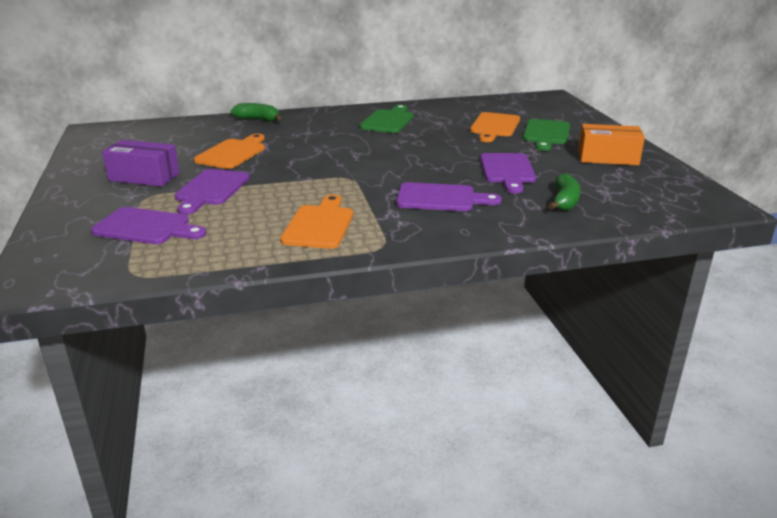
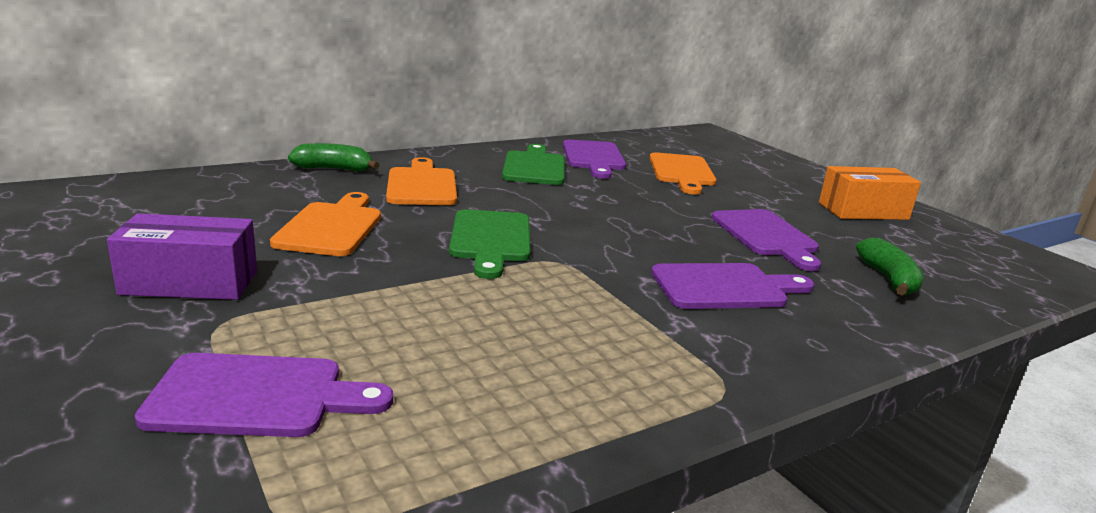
camera: 20 degrees left, 5 degrees down
purple cutting board [175,169,250,215] -> purple cutting board moved to [563,140,626,179]
orange cutting board [280,195,353,249] -> orange cutting board moved to [386,157,457,205]
green cutting board [523,119,570,151] -> green cutting board moved to [449,209,530,279]

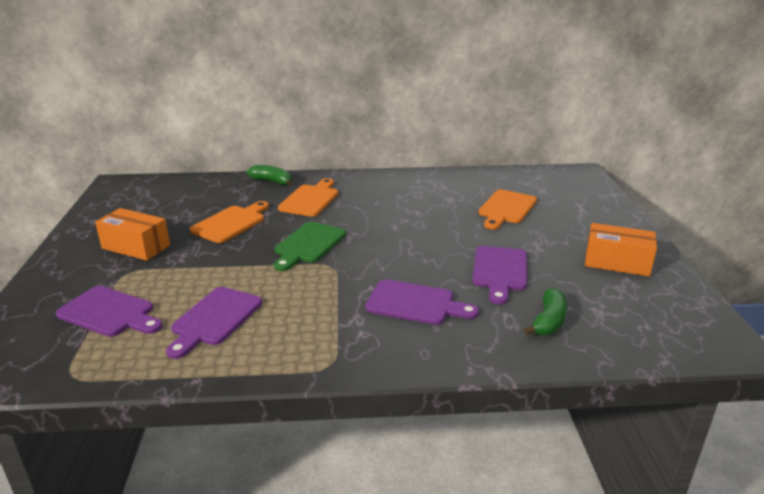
camera: 30 degrees right, 5 degrees up
purple box [107,213,257,300] -> orange box [95,208,170,261]
green cutting board [502,144,565,185] -> none
purple cutting board [563,140,626,179] -> purple cutting board moved to [166,287,262,359]

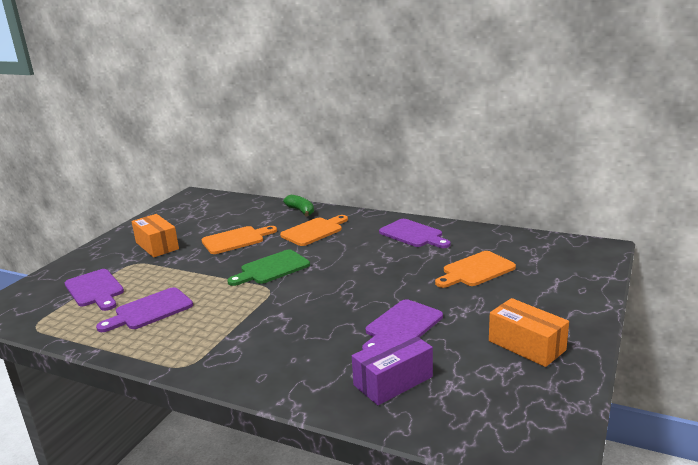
camera: 30 degrees right, 5 degrees down
purple cutting board [365,279,479,325] -> purple cutting board moved to [379,219,451,248]
green banana [524,288,567,336] -> purple box [352,330,433,405]

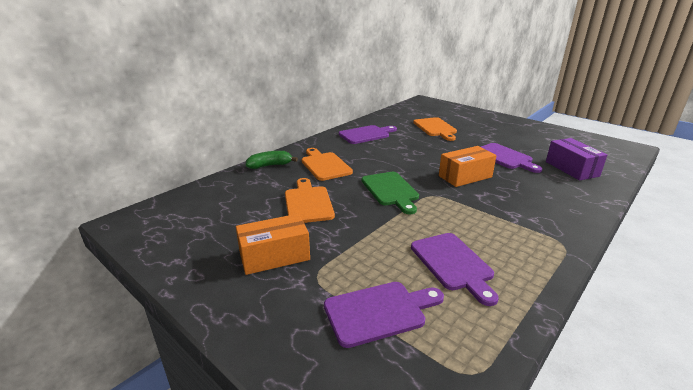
camera: 75 degrees left, 5 degrees up
orange box [489,298,569,367] -> orange box moved to [439,146,497,187]

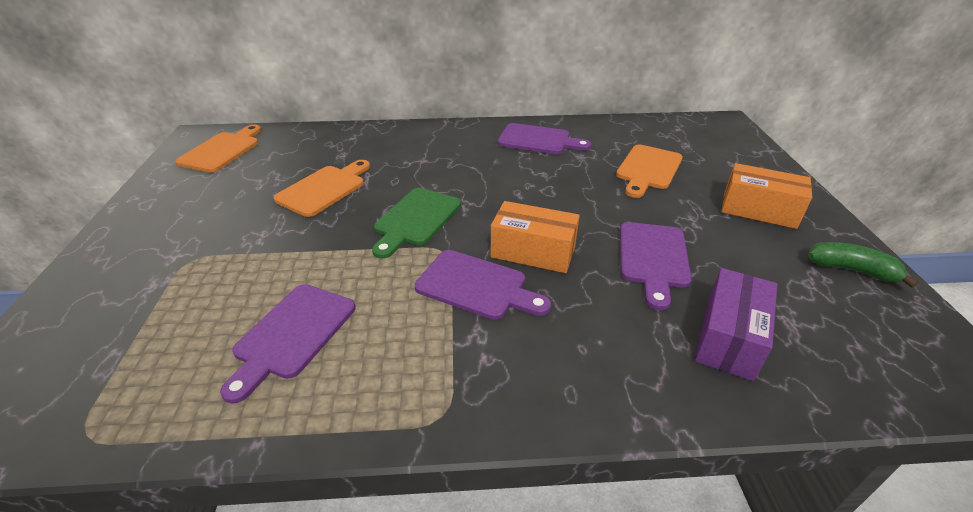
camera: 45 degrees right, 10 degrees up
orange box [236,214,310,275] -> orange box moved to [721,163,812,229]
green banana [246,151,298,169] -> green banana moved to [808,242,919,288]
orange cutting board [302,148,353,181] -> orange cutting board moved to [176,125,261,173]
purple cutting board [324,282,444,348] -> purple cutting board moved to [415,250,551,320]

